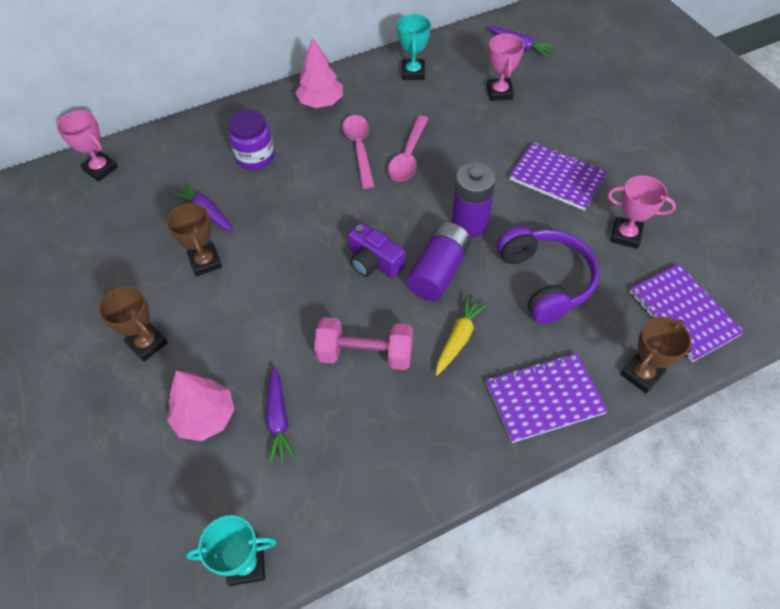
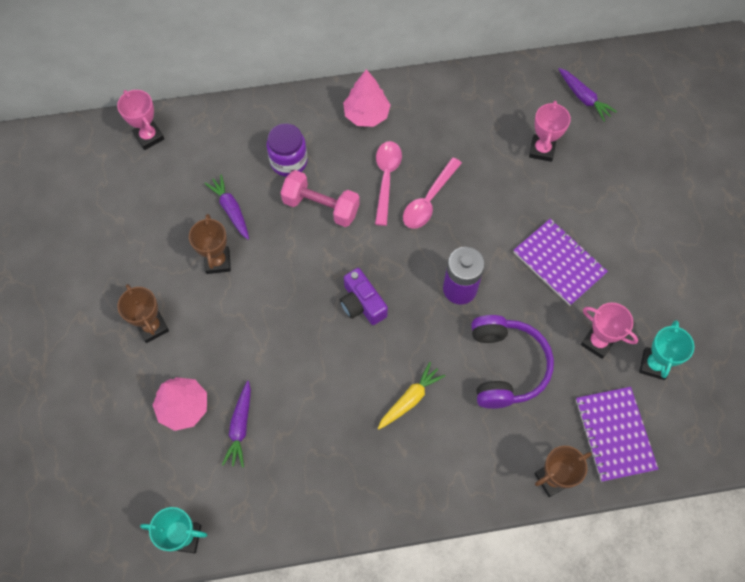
camera: 15 degrees right, 10 degrees up
pink dumbbell [314,317,413,370] -> pink dumbbell moved to [281,170,360,227]
turquoise trophy [397,14,431,80] -> turquoise trophy moved to [639,320,694,380]
purple battery [406,222,471,301] -> none
purple notebook [486,353,608,443] -> none

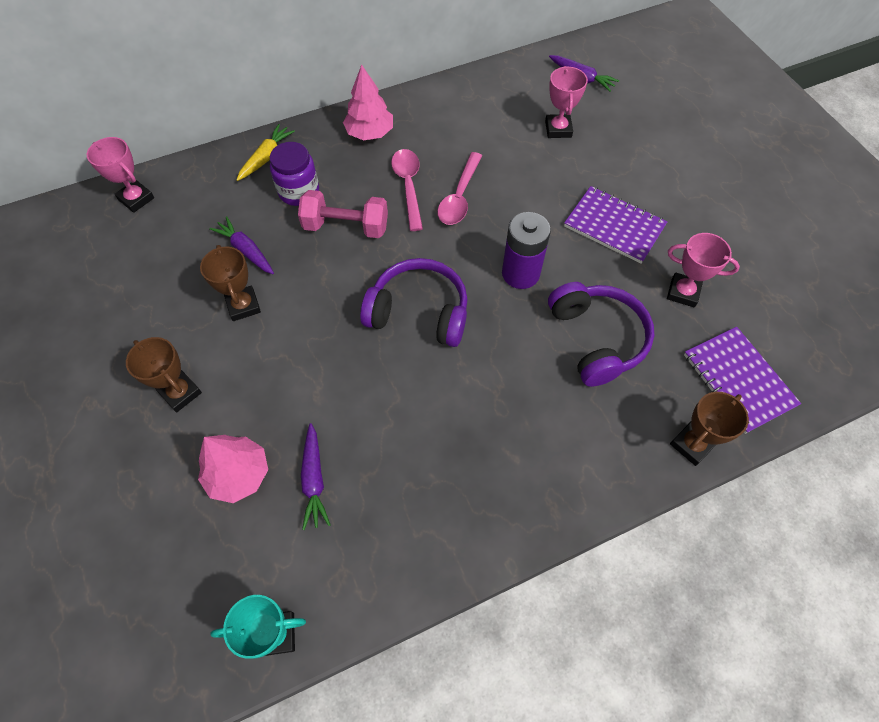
camera: 15 degrees left, 5 degrees down
purple camera [340,268,388,325] -> purple headphones [360,258,468,347]
yellow carrot [378,362,445,429] -> yellow carrot moved to [237,124,295,181]
turquoise trophy [639,320,694,380] -> none

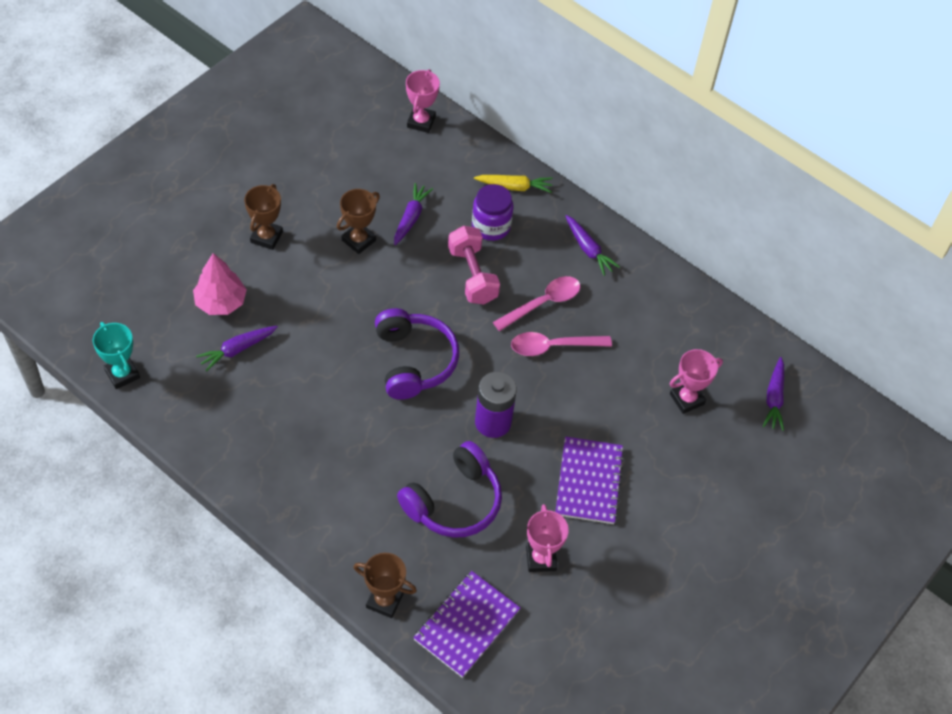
camera: 60 degrees right, 5 degrees down
pink tree [343,64,393,140] -> purple carrot [566,215,620,276]

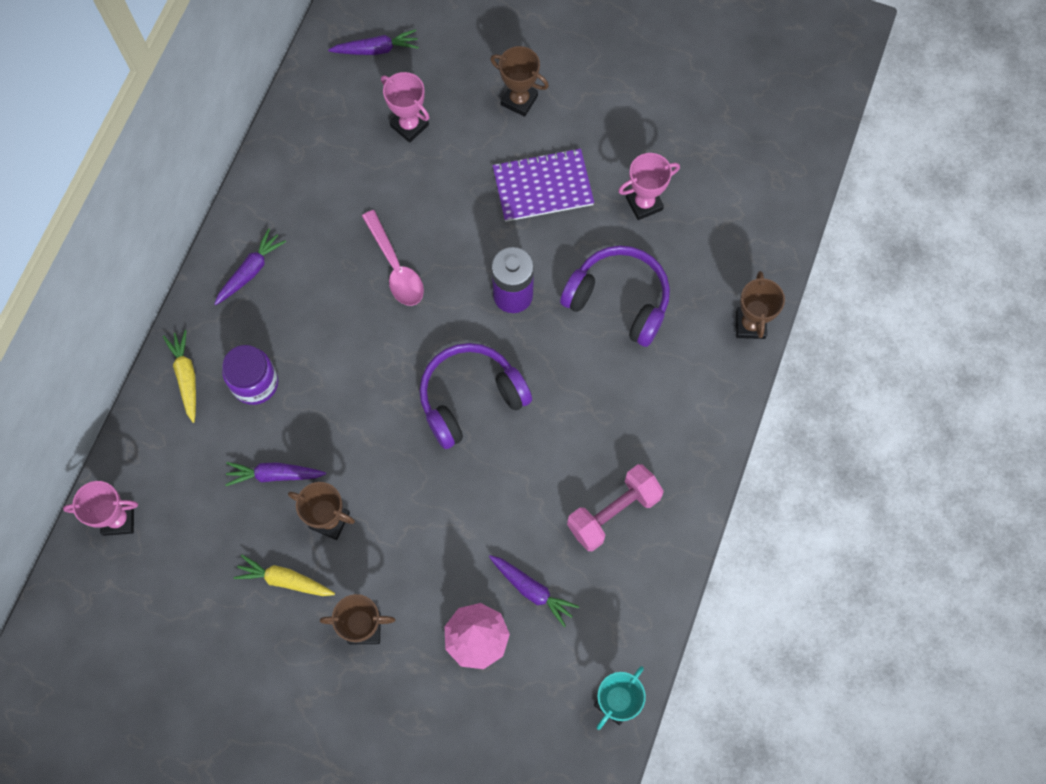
camera: 105 degrees left, 15 degrees up
purple notebook [413,571,520,678] -> none
pink dumbbell [448,226,500,304] -> pink dumbbell moved to [567,464,664,551]
pink spoon [493,276,580,331] -> none
none -> yellow carrot [233,555,335,596]
none -> brown trophy [490,46,549,117]

